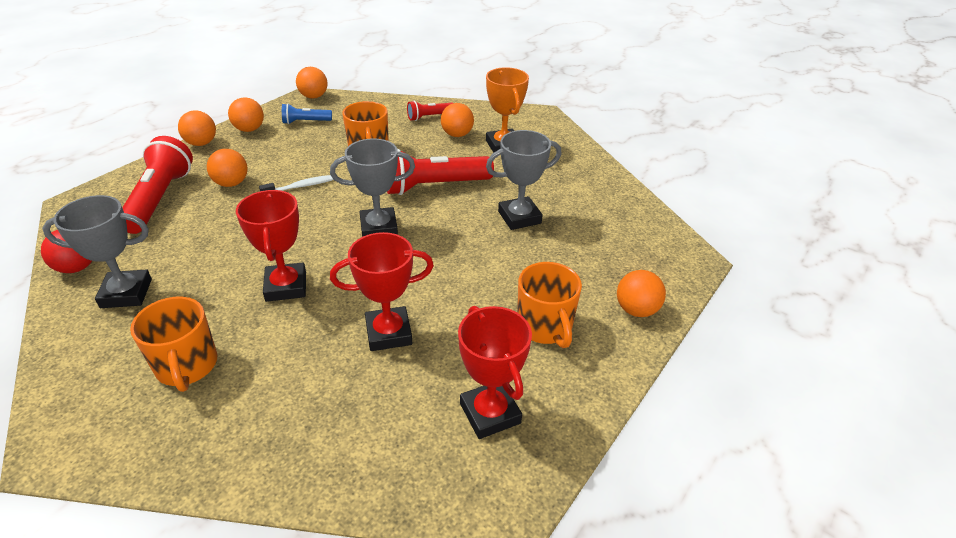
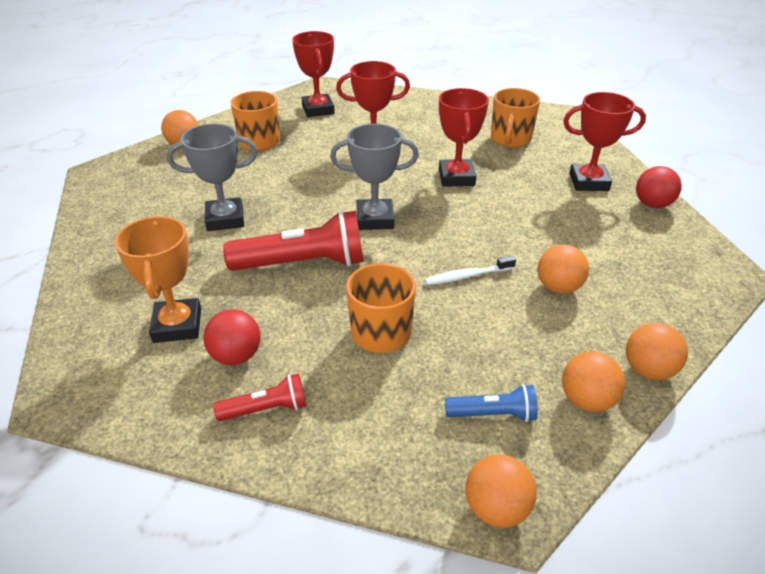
camera: 170 degrees left, 0 degrees up
grey trophy [42,195,152,308] -> red trophy [563,92,646,191]
red flashlight [122,136,193,234] -> none
orange mug [130,297,218,392] -> orange mug turned 150 degrees counterclockwise [491,88,540,147]
orange ball [441,103,474,137] -> red ball [203,309,261,365]

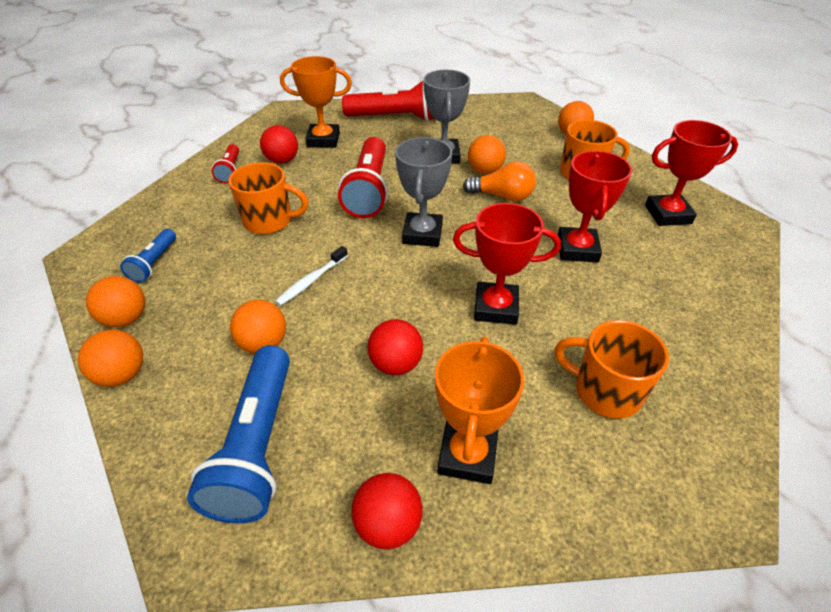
camera: 100 degrees right, 5 degrees up
white toothbrush [425,256,516,285] -> white toothbrush turned 135 degrees counterclockwise [275,246,348,306]
orange ball [465,454,537,528] -> orange ball moved to [468,135,506,174]
red trophy [563,92,646,191] -> orange trophy [435,336,524,484]
none -> blue flashlight [187,345,290,523]
none -> red flashlight [342,81,434,121]
none -> red ball [367,319,423,375]
none -> orange light bulb [463,161,536,201]

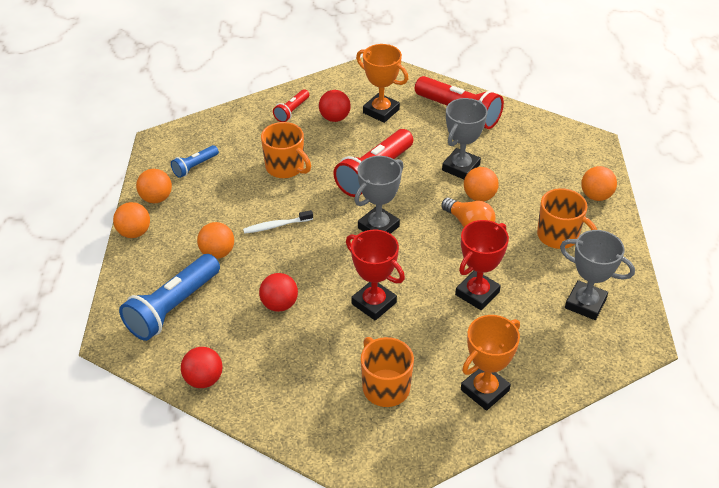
camera: 35 degrees right, 0 degrees up
orange trophy [435,336,524,484] -> orange trophy moved to [461,315,520,411]
red trophy [645,120,738,226] -> grey trophy [560,230,635,320]

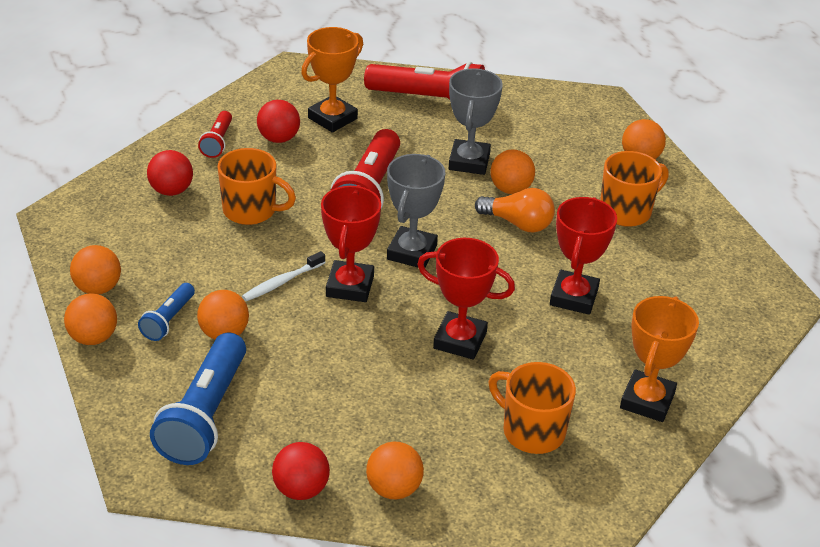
camera: 25 degrees left, 5 degrees down
blue flashlight [171,145,219,178] -> blue flashlight moved to [138,283,195,341]
red ball [259,273,298,312] -> red ball moved to [147,150,193,196]
orange trophy [356,44,408,123] -> orange trophy turned 60 degrees counterclockwise [301,27,363,133]
orange mug [537,188,597,249] -> orange mug turned 45 degrees counterclockwise [600,151,669,227]
grey trophy [560,230,635,320] -> none
none -> red trophy [321,185,381,302]
none -> orange ball [366,442,424,499]

